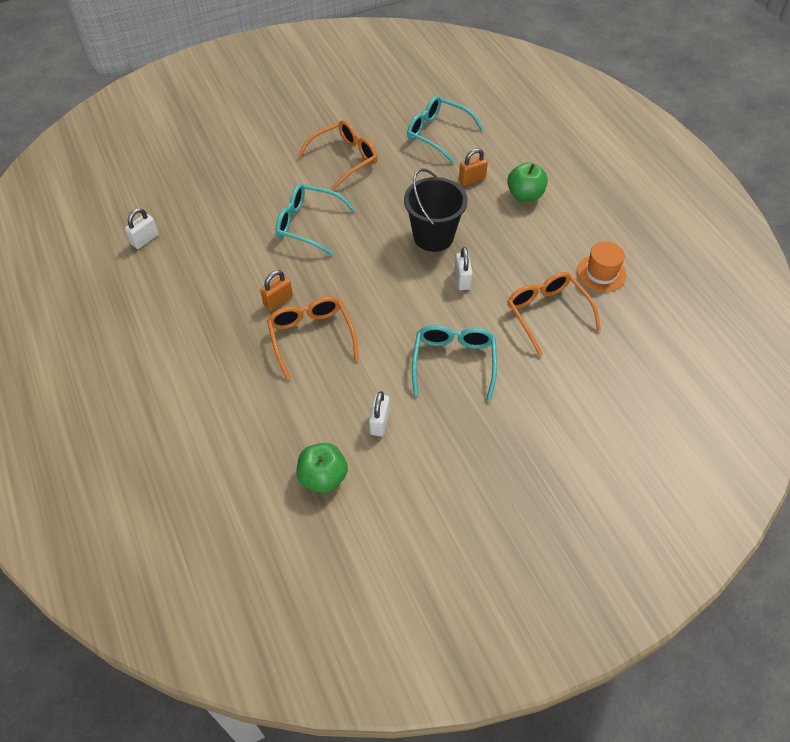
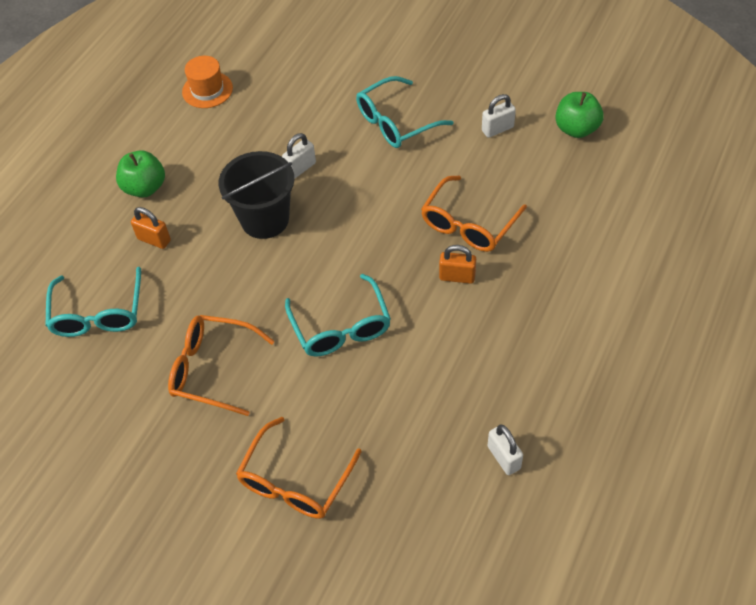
camera: 125 degrees left, 0 degrees up
white padlock [125,208,158,249] -> white padlock turned 60 degrees clockwise [488,424,523,475]
orange glasses [507,272,601,356] -> orange glasses moved to [236,417,362,519]

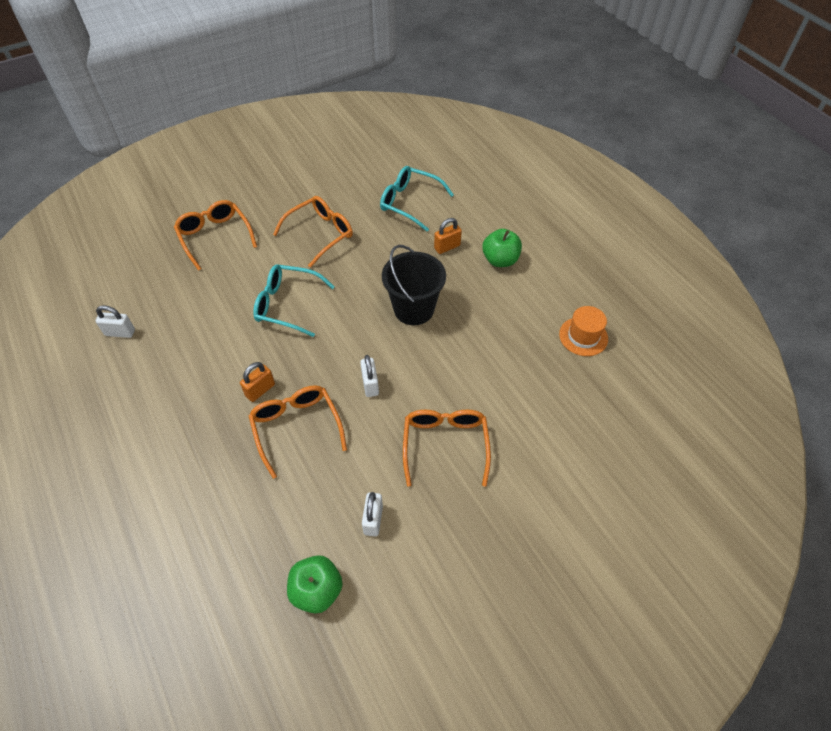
camera: 120 degrees right, 0 degrees up
white padlock [282,133,316,179] -> white padlock moved to [360,355,379,397]
turquoise glasses [356,76,453,148] -> orange glasses [403,410,491,487]

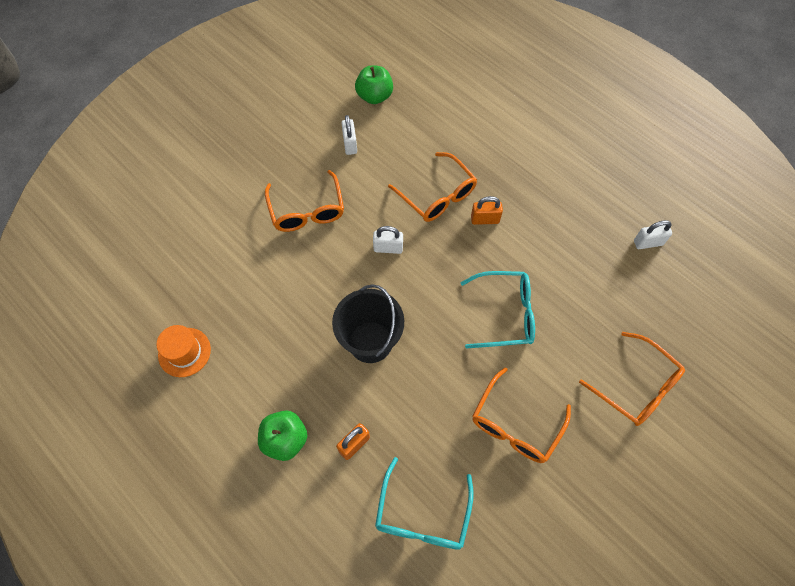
camera: 165 degrees right, 10 degrees up
orange padlock [240,362,275,402] -> orange padlock turned 60 degrees clockwise [471,196,503,225]
white padlock [360,355,379,397] -> white padlock turned 60 degrees counterclockwise [373,226,403,254]
turquoise glasses [380,166,454,231] -> turquoise glasses turned 90 degrees clockwise [375,457,474,550]

